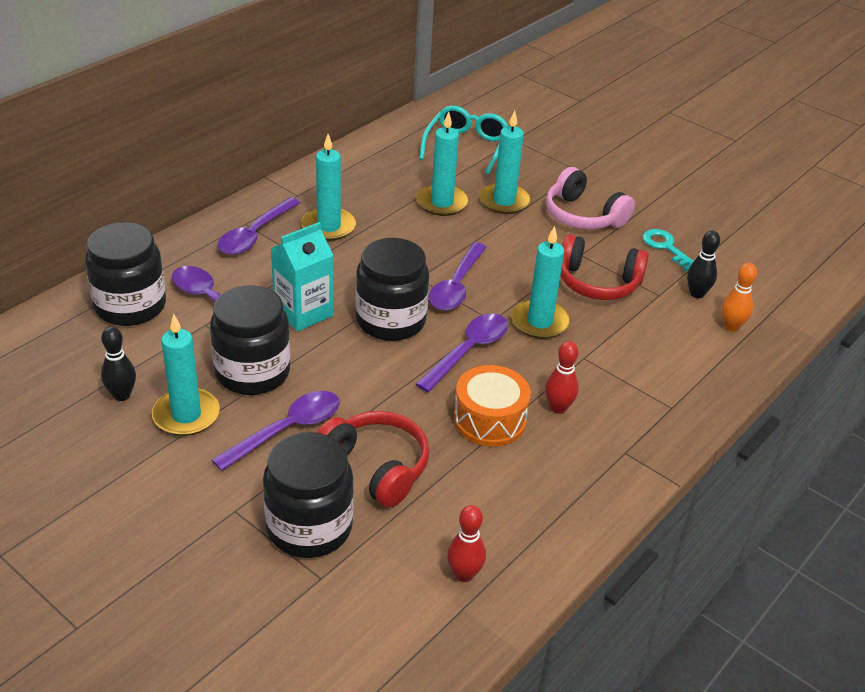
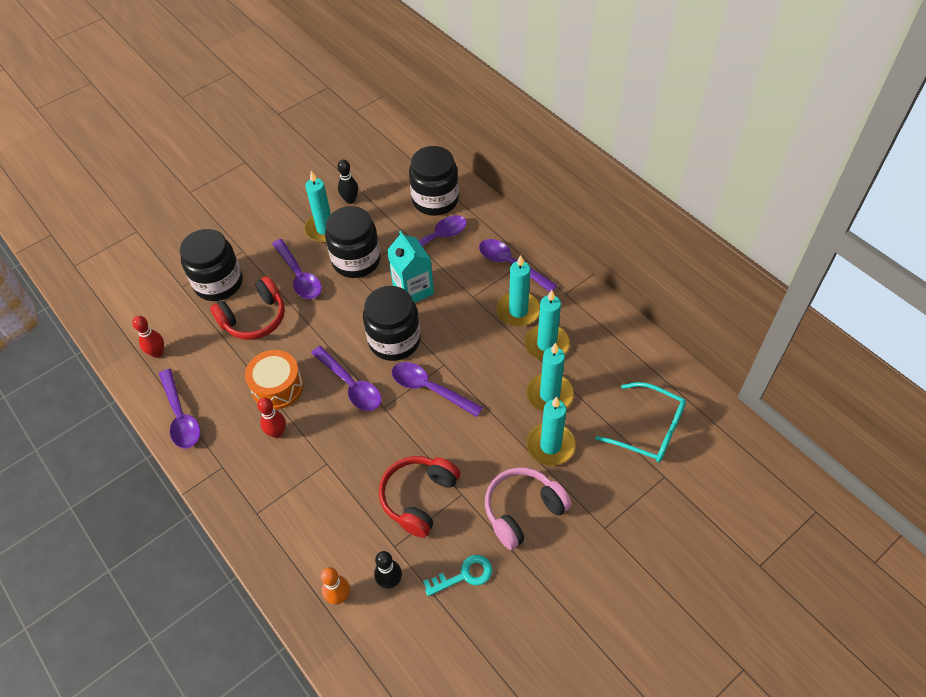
camera: 105 degrees right, 15 degrees up
turquoise candle [511,226,570,339] -> turquoise candle moved to [524,290,570,360]
none -> purple spoon [159,369,200,449]

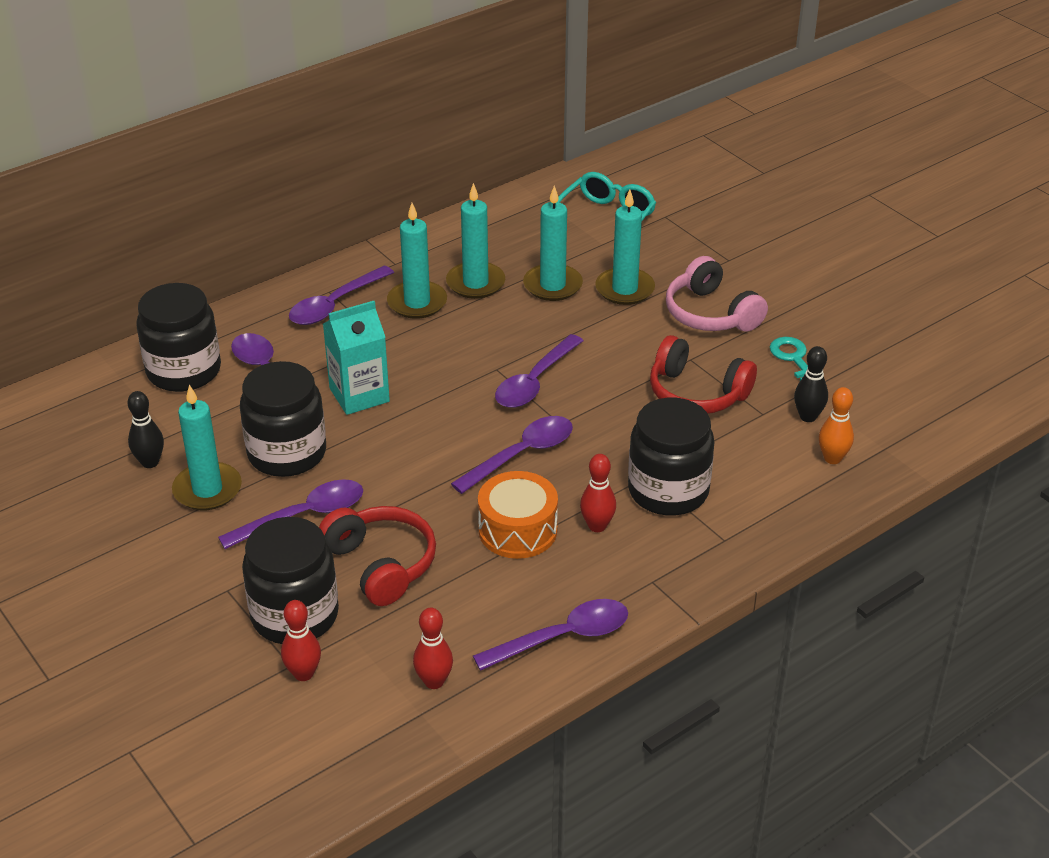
camera: 90 degrees left, 15 degrees down
black jar [363,286,421,361] -> black jar moved to [628,397,714,516]
none -> red bowling pin [281,600,321,681]

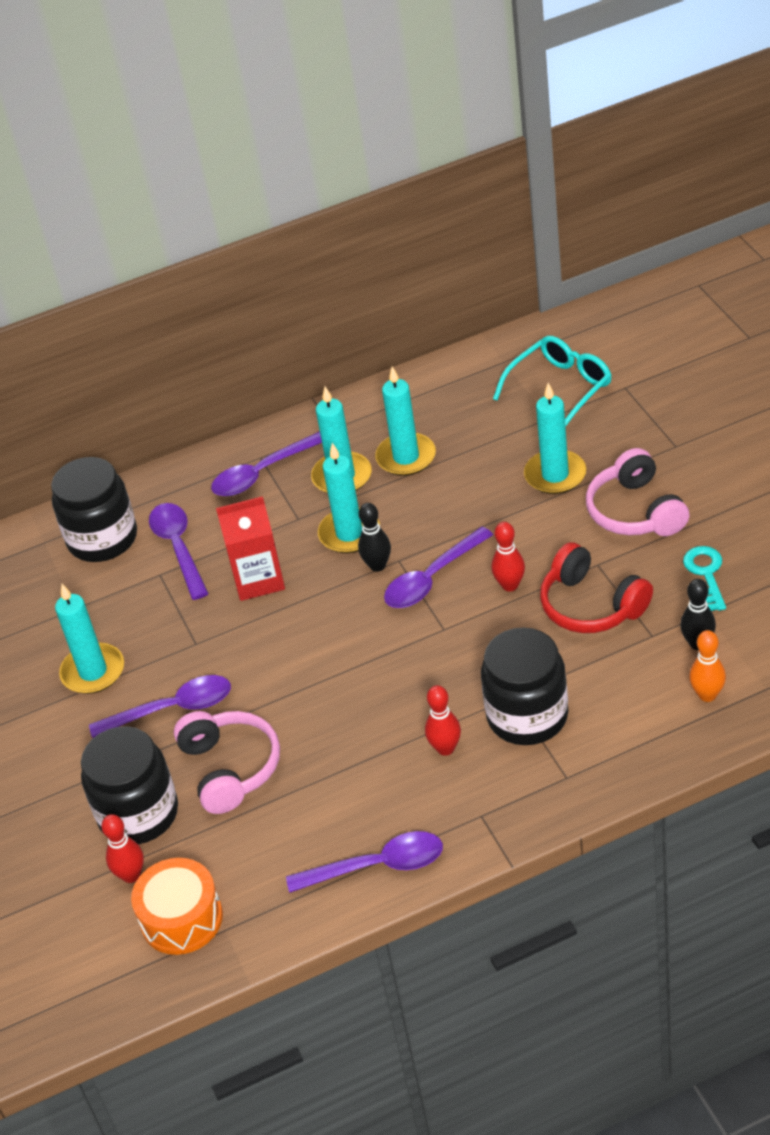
camera: 20 degrees right, 5 degrees up
black bowling pin [128,391,164,468] -> black bowling pin moved to [358,503,391,572]
black jar [240,361,326,477] -> none
red headphones [319,506,436,606] -> pink headphones [174,711,280,814]
turquoise carton [323,301,390,415] -> red carton [216,496,285,601]
red bowling pin [413,608,453,689] -> red bowling pin moved to [492,522,525,592]
purple spoon [451,416,573,494] -> none
orange drum [478,471,558,559] -> orange drum moved to [131,858,223,955]
turquoise candle [523,186,583,301] -> turquoise candle moved to [318,443,380,553]

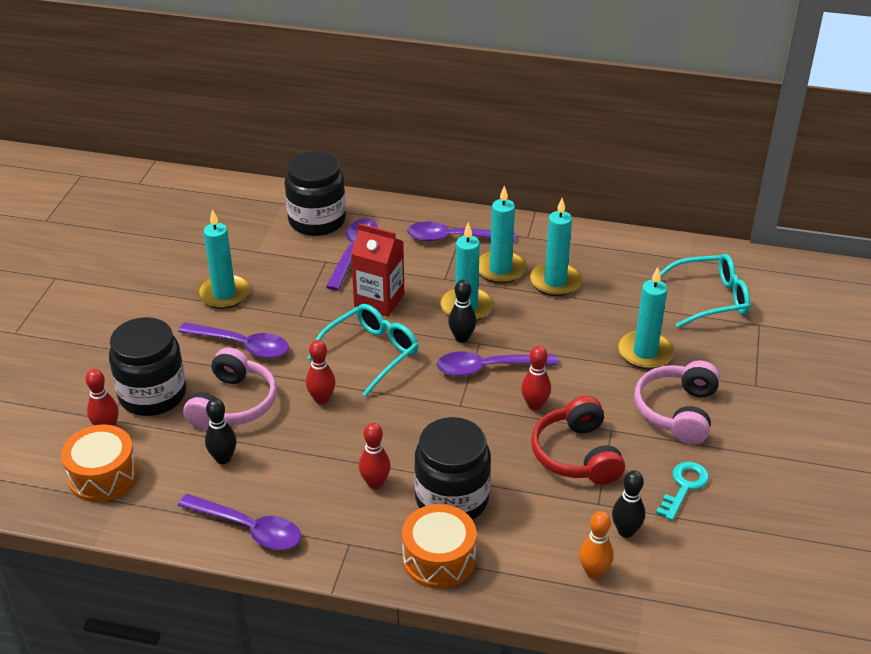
camera: 30 degrees right, 5 degrees down
none -> black bowling pin [205,398,237,464]
none -> red bowling pin [306,340,335,405]
none -> turquoise glasses [307,304,419,397]
none -> orange drum [402,504,477,589]

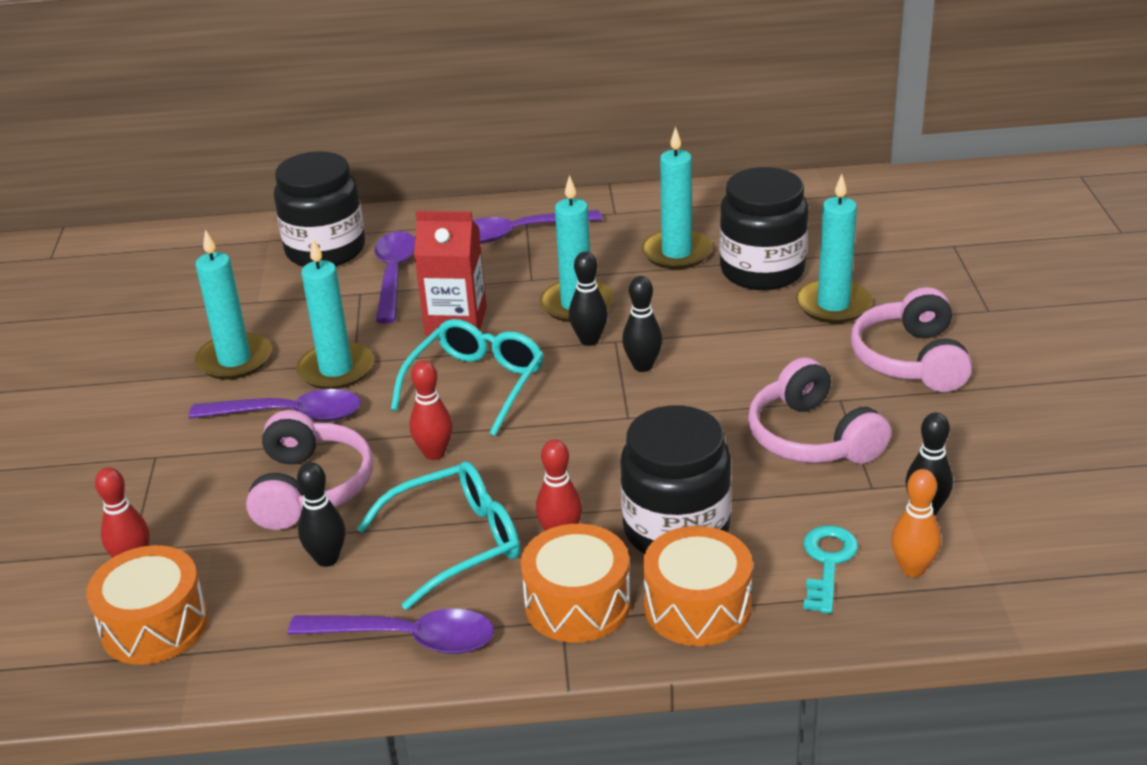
camera: 15 degrees left, 5 degrees down
black jar [109,317,186,416] -> black jar moved to [720,167,808,290]
purple spoon [437,351,558,376] -> black bowling pin [622,276,662,372]
turquoise candle [479,186,527,284] -> turquoise candle moved to [296,238,374,389]
red bowling pin [521,346,551,411] -> none
red headphones [531,396,625,484] -> pink headphones [748,357,891,464]
turquoise key [656,462,709,521] -> turquoise key moved to [803,525,858,614]
turquoise glasses [660,254,750,328] -> turquoise glasses moved to [356,461,520,610]
none -> orange drum [521,524,631,643]

